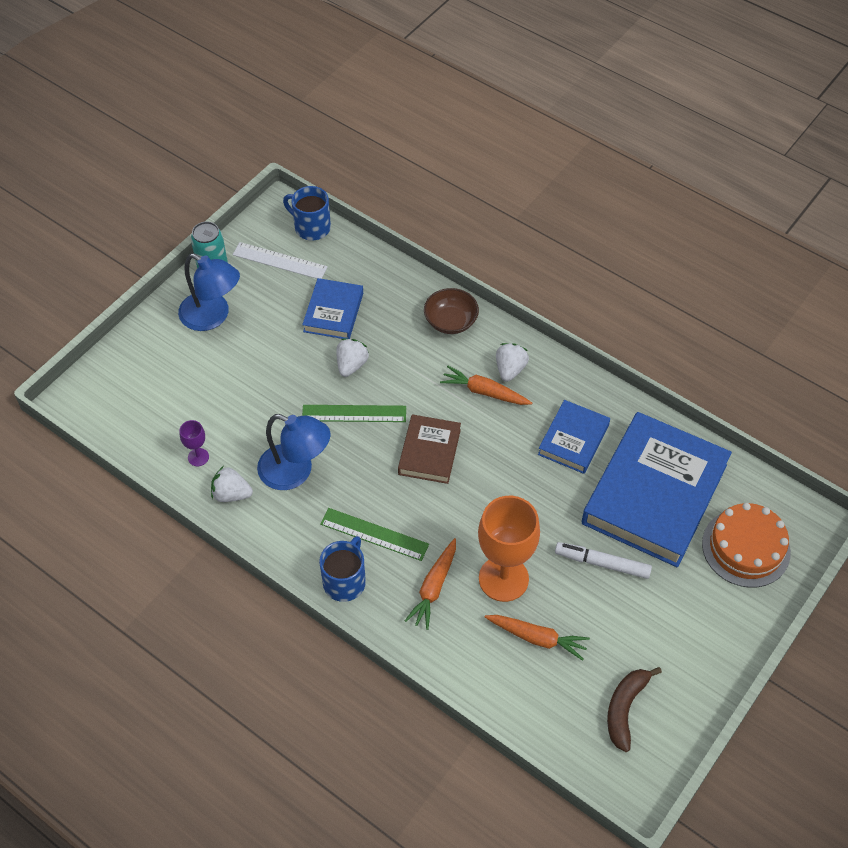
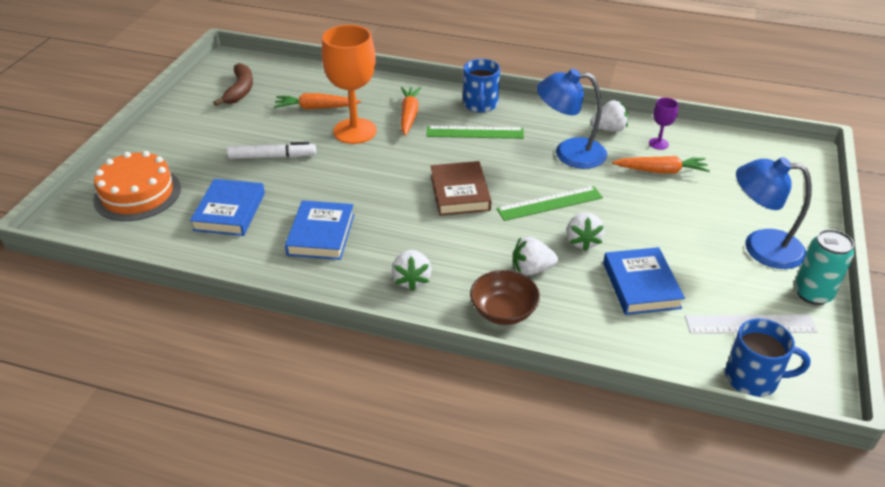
camera: 160 degrees right, 15 degrees down
orange carrot [440,366,532,405] -> orange carrot moved to [612,156,710,174]
blue book [582,412,732,567] -> blue book [190,179,265,236], size x0.50
none -> white strawberry [513,237,558,276]

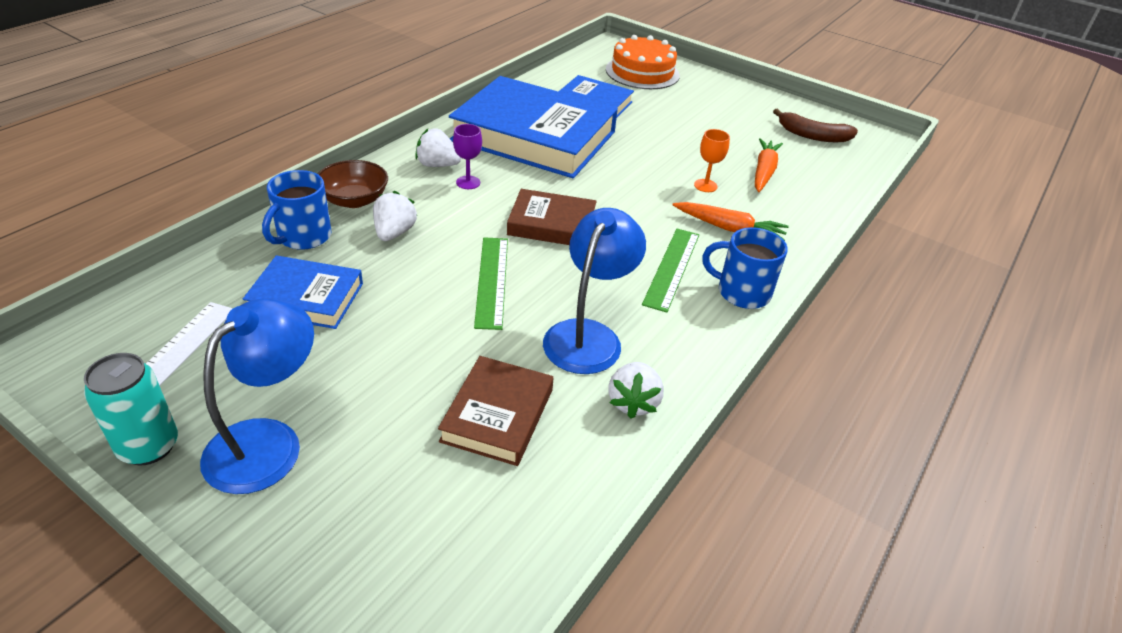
camera: 105 degrees right, 0 degrees up
white marker [227,142,316,159] -> none
blue book [285,200,355,260] -> blue book [449,76,618,178], size x1.99
orange goblet [322,25,377,144] -> orange goblet [694,129,730,192], size x0.45
white strawberry [566,212,605,251] -> none
orange carrot [612,156,710,174] -> brown book [438,356,553,466]
purple goblet [649,98,678,150] -> purple goblet moved to [453,124,482,189]
blue mug [725,319,811,397] -> blue mug moved to [262,170,332,250]

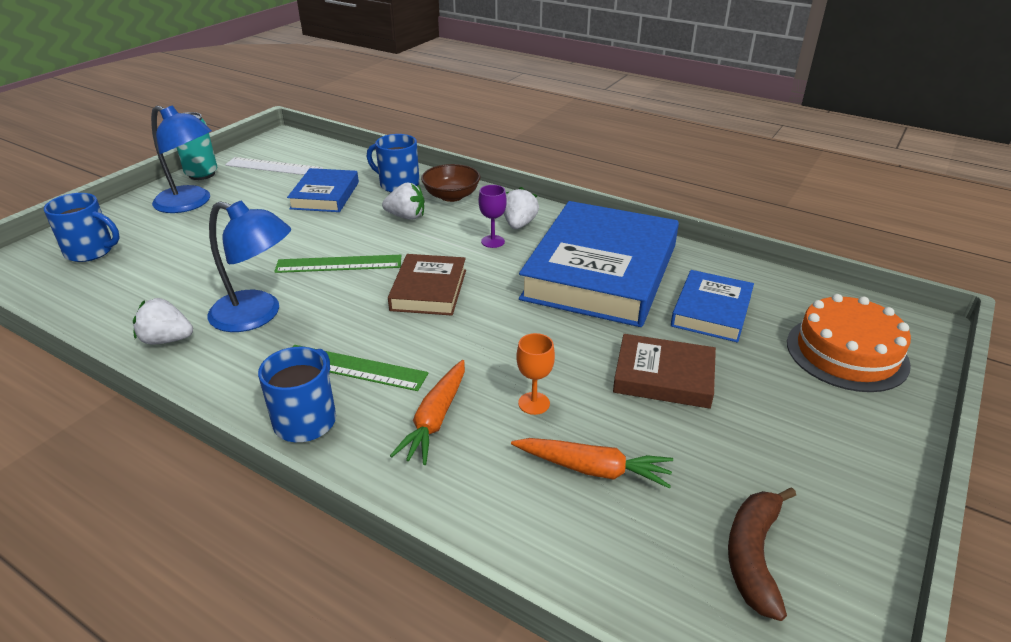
camera: 90 degrees right, 5 degrees down
brown book [438,356,553,466] -> brown book moved to [613,334,716,409]
none -> blue mug [44,193,120,262]

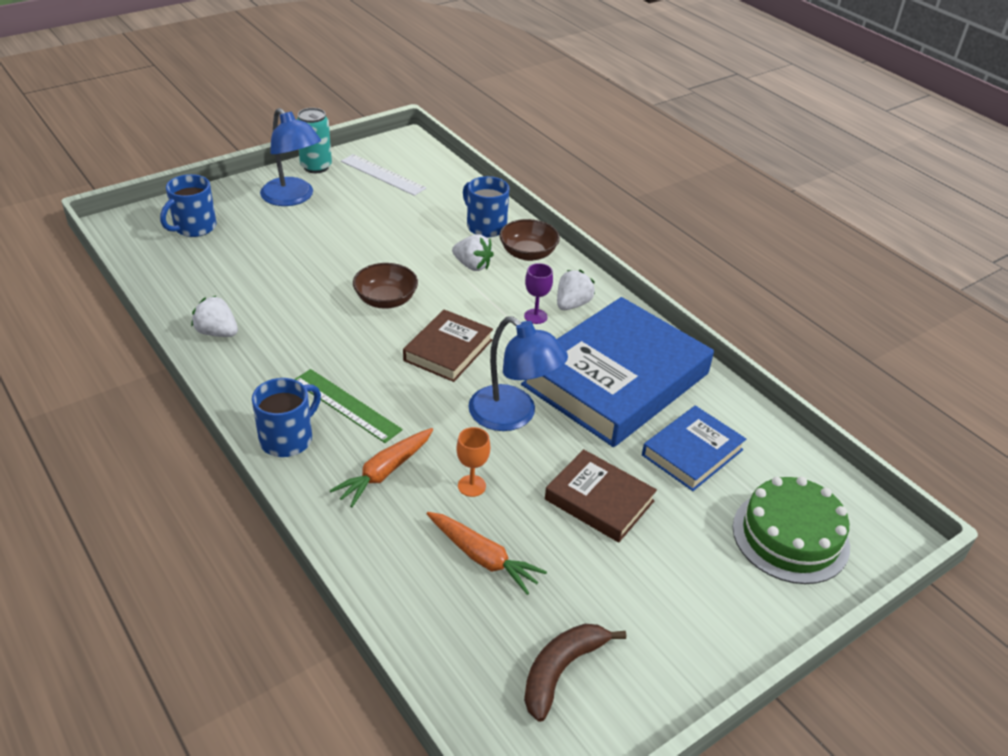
camera: 20 degrees right, 5 degrees up
blue mug [44,193,120,262] -> blue mug turned 90 degrees clockwise [160,174,216,237]
blue lamp [208,201,291,332] -> blue lamp moved to [468,316,568,431]
green ruler [274,255,401,273] -> brown bowl [353,263,418,309]
blue book [287,168,359,212] -> none
orange cake [787,294,911,392] -> green cake [733,477,850,584]

